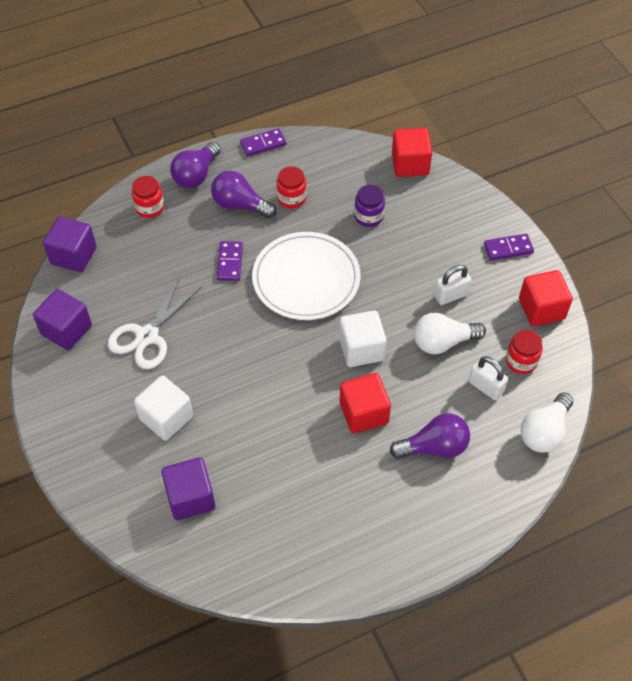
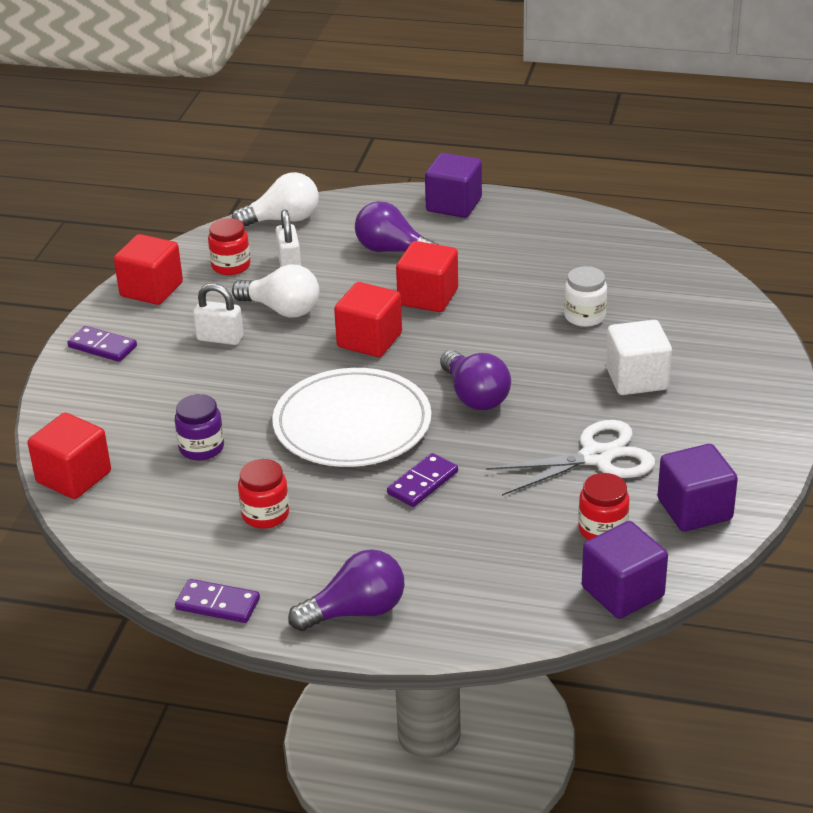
camera: 140 degrees left, 20 degrees down
red jar [132,176,164,218] -> red jar moved to [578,473,629,540]
purple cube [161,457,215,520] -> purple cube moved to [425,153,482,218]
purple light bulb [211,171,277,218] -> purple light bulb moved to [440,350,511,410]
white cube [339,310,387,367] -> red cube [334,282,402,357]
none -> white jar [564,266,607,327]

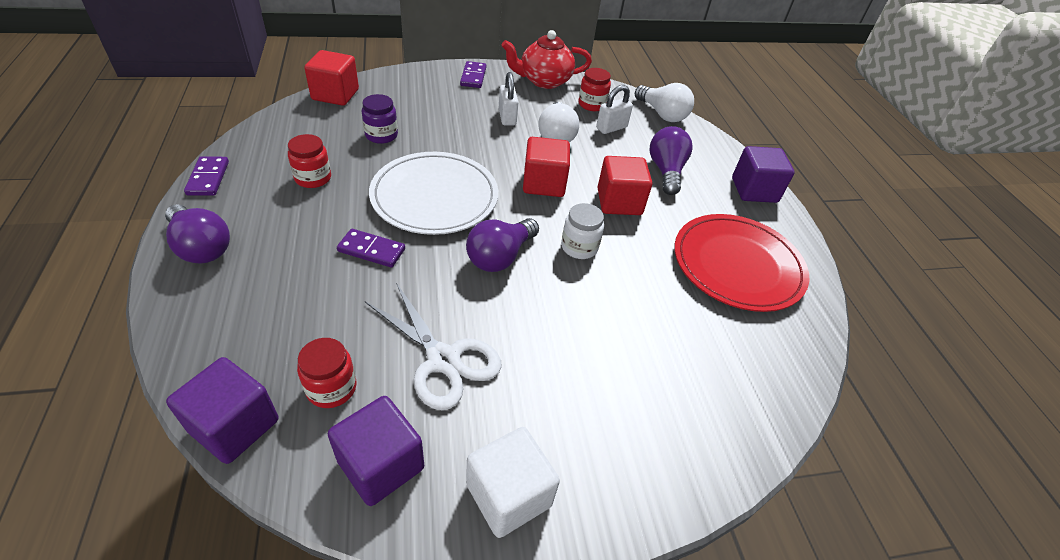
camera: 60 degrees right, 10 degrees up
red cube [114,234,183,305] -> red teapot [502,30,592,89]
white jar [564,266,607,327] -> white jar moved to [561,203,604,259]
white cube [606,320,672,395] -> white cube moved to [466,427,560,538]
none -> red plate [674,214,809,312]

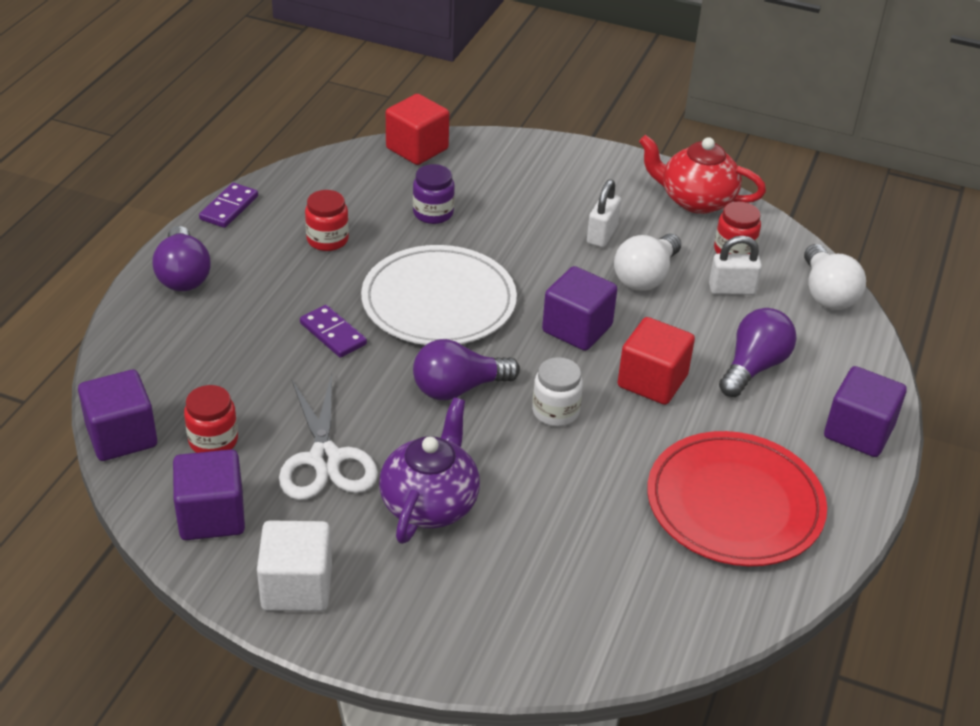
camera: 35 degrees right, 5 degrees down
purple domino [460,61,486,88] -> none
red cube [523,137,570,197] -> purple cube [542,266,617,351]
none -> purple teapot [379,398,480,544]

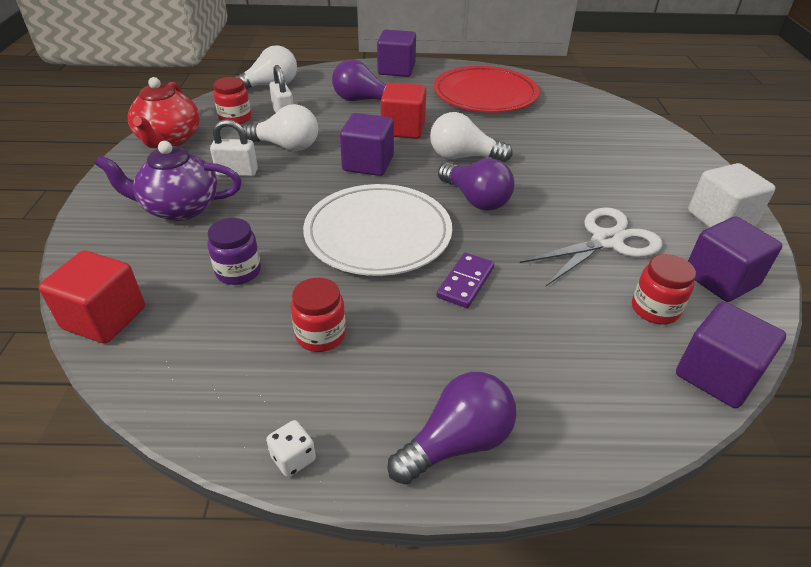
camera: 110 degrees left, 0 degrees up
purple domino [199,183,258,228] -> white dice [266,420,316,477]
purple teapot [379,398,480,544] -> purple teapot moved to [95,141,242,221]
white jar [532,357,583,426] -> white light bulb [430,112,513,162]

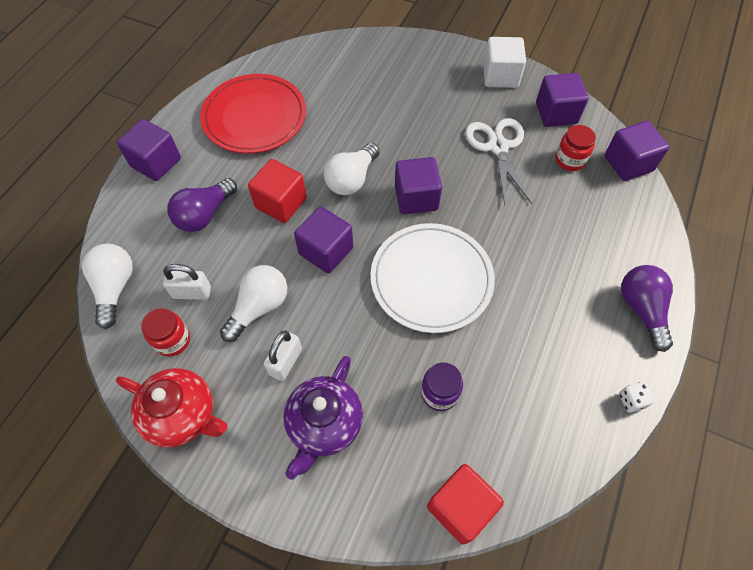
camera: 65 degrees left, 20 degrees up
red jar [291,278,346,352] -> none
purple domino [436,253,494,308] -> none
purple light bulb [438,158,514,211] -> purple cube [395,157,442,214]

